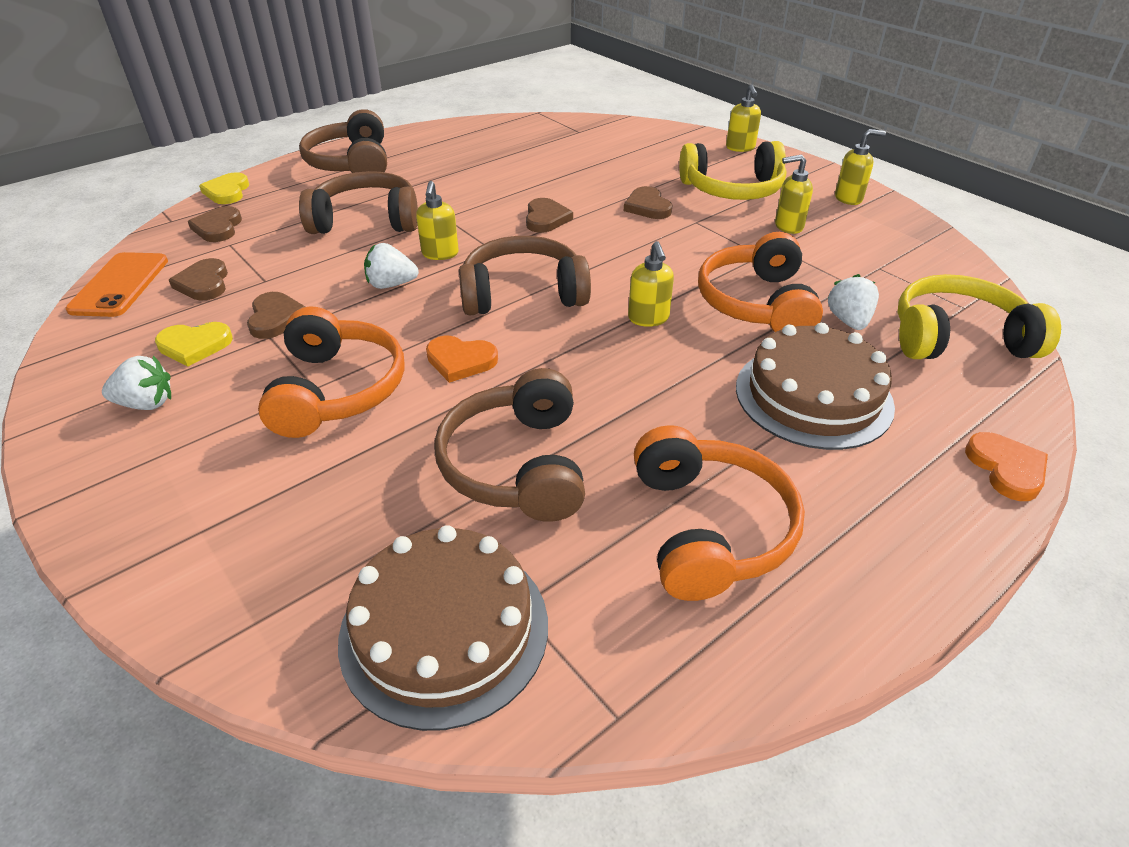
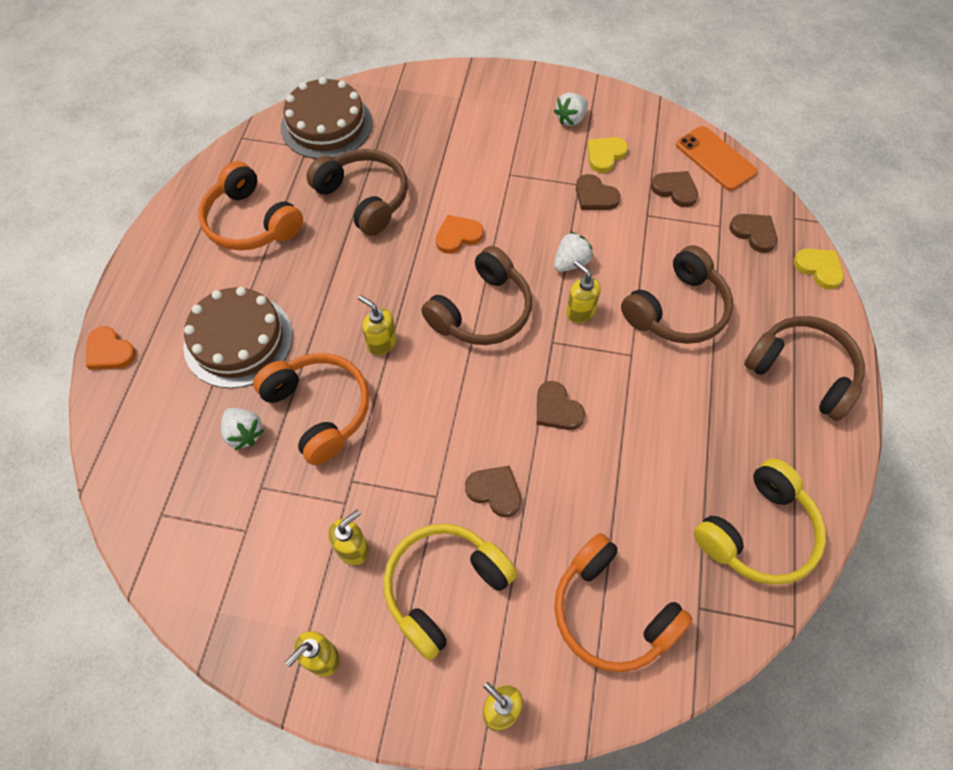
camera: 140 degrees right, 20 degrees up
orange headphones [258,306,405,438] -> orange headphones moved to [554,533,692,672]
yellow headphones [897,274,1061,359] -> yellow headphones moved to [694,458,826,585]

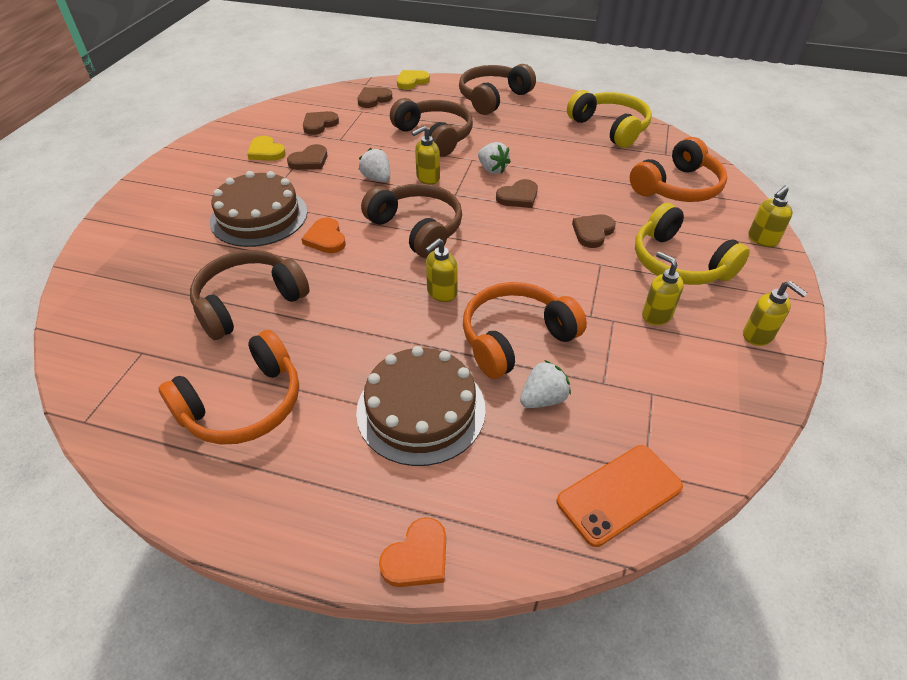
camera: 85 degrees left, 15 degrees down
brown cake [281,77,372,159] -> brown cake moved to [210,171,307,247]
white strawberry [554,93,588,126] -> white strawberry moved to [478,142,511,174]
orange phone [676,126,757,191] -> orange phone moved to [556,445,683,547]

